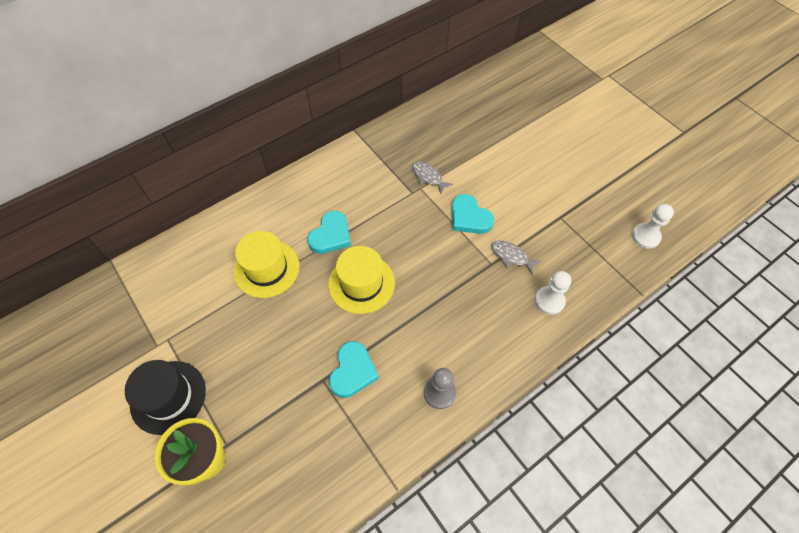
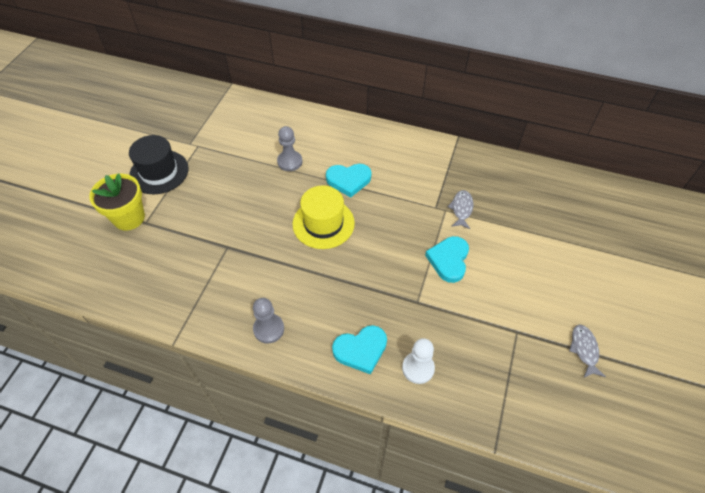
camera: 55 degrees right, 5 degrees down
yellow hat [233,231,300,298] -> grey pawn [277,126,302,171]
turquoise heart [329,341,379,398] -> turquoise heart moved to [332,325,387,375]
grey fish [491,240,541,275] -> grey fish moved to [569,324,606,378]
white pawn [632,204,674,249] -> none

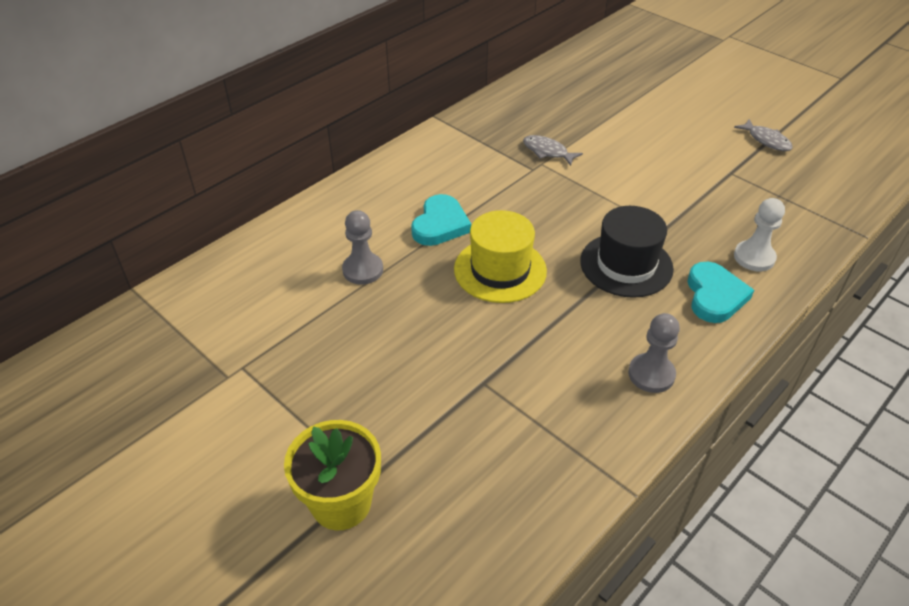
camera: 65 degrees left, 10 degrees down
black hat [129,135,188,194] -> black hat moved to [580,206,674,298]
turquoise heart [425,236,469,283] -> none
grey fish [569,324,606,378] -> grey fish turned 150 degrees counterclockwise [734,119,793,151]

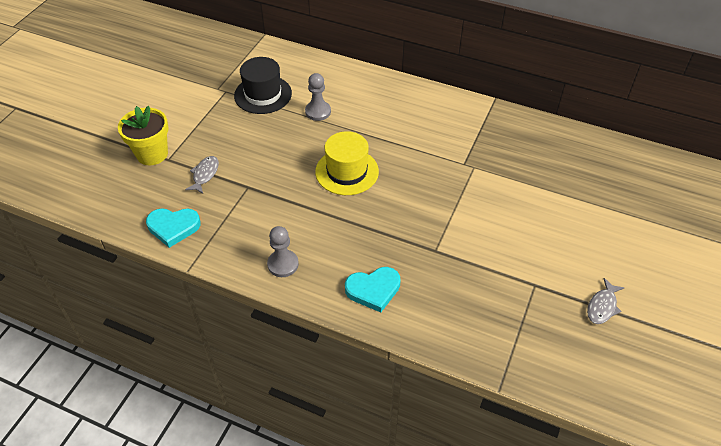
camera: 70 degrees right, 5 degrees up
turquoise heart [411,194,471,246] -> turquoise heart moved to [146,208,201,248]
grey fish [523,135,583,166] -> grey fish moved to [185,156,219,194]
black hat [580,206,674,298] -> black hat moved to [234,57,292,114]
white pawn [734,198,785,271] -> none

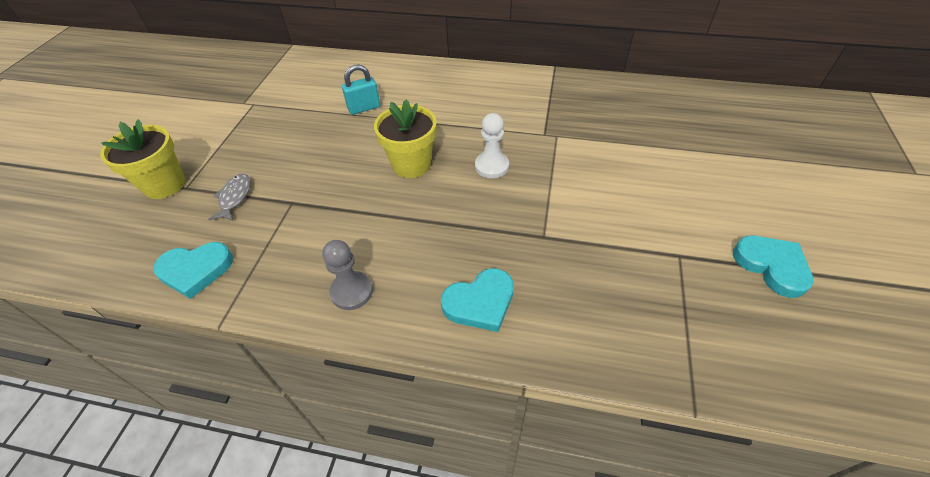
camera: 10 degrees left, 0 degrees up
black hat [234,57,292,114] -> none
grey pawn [305,73,331,121] -> turquoise padlock [342,65,380,115]
yellow hat [315,131,379,195] -> yellow flower pot [374,99,437,178]
grey fish [587,278,625,324] -> turquoise heart [733,236,814,298]
none -> white pawn [475,113,509,178]

